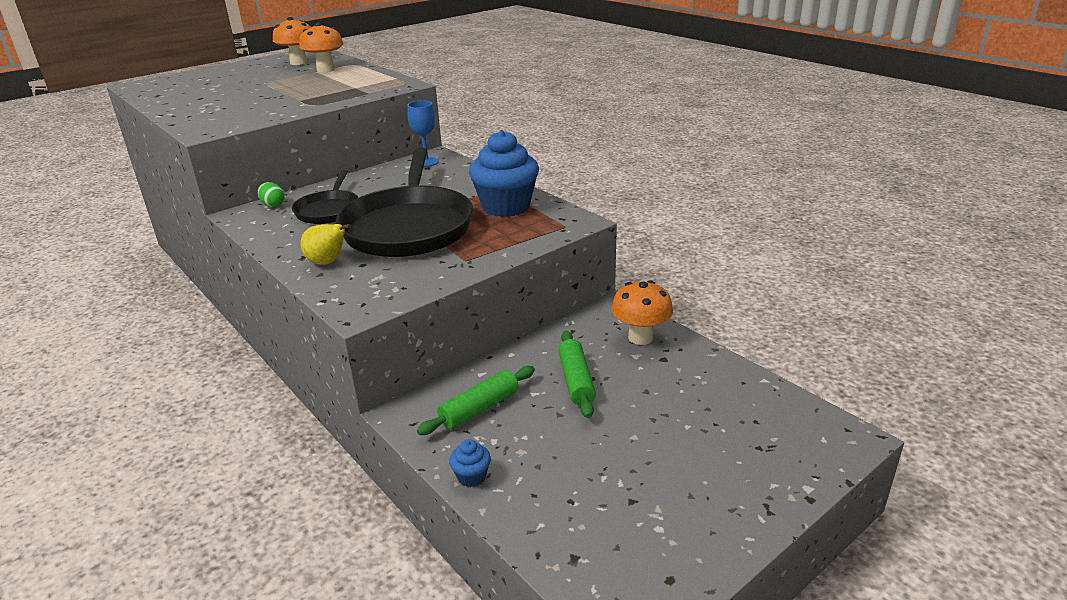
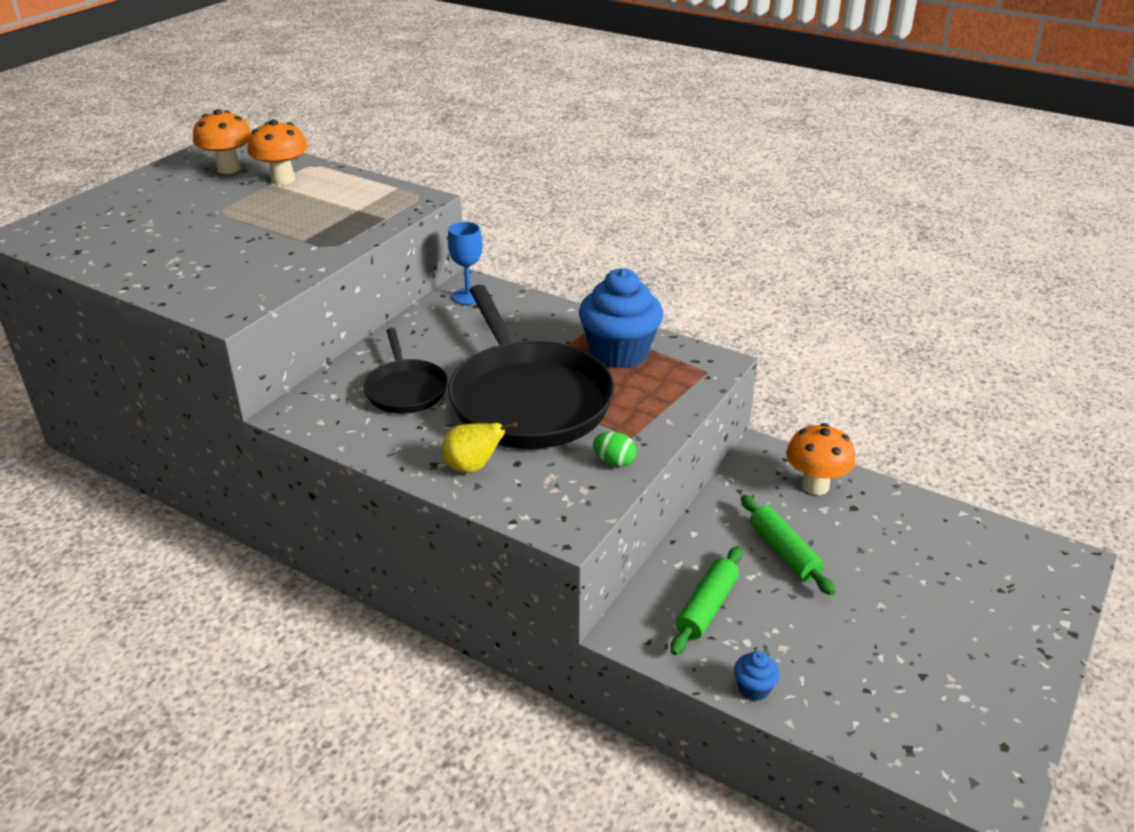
camera: 20 degrees left, 5 degrees up
green egg [257,182,285,207] -> green egg moved to [593,432,636,467]

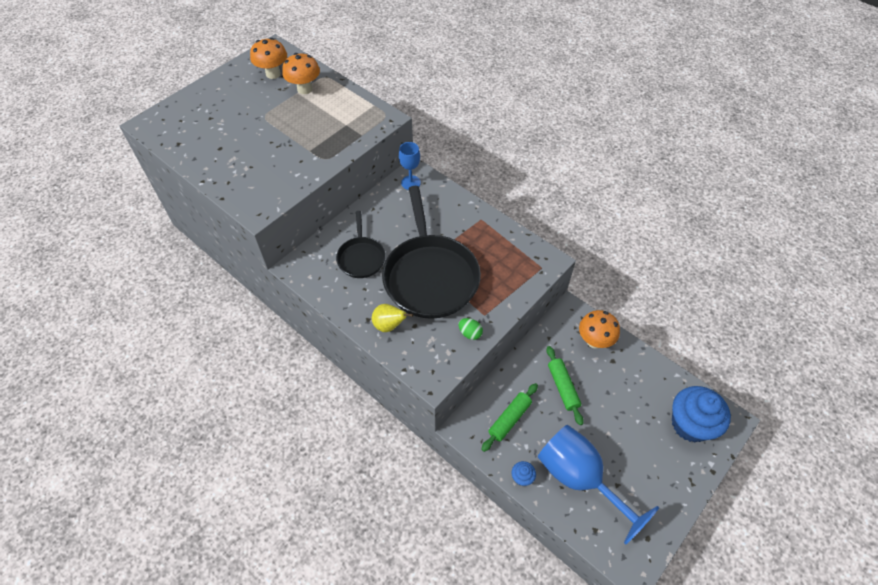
camera: 10 degrees right, 20 degrees up
blue cupcake [579,268,663,369] -> blue cupcake moved to [672,386,731,442]
none -> blue goblet [538,425,659,545]

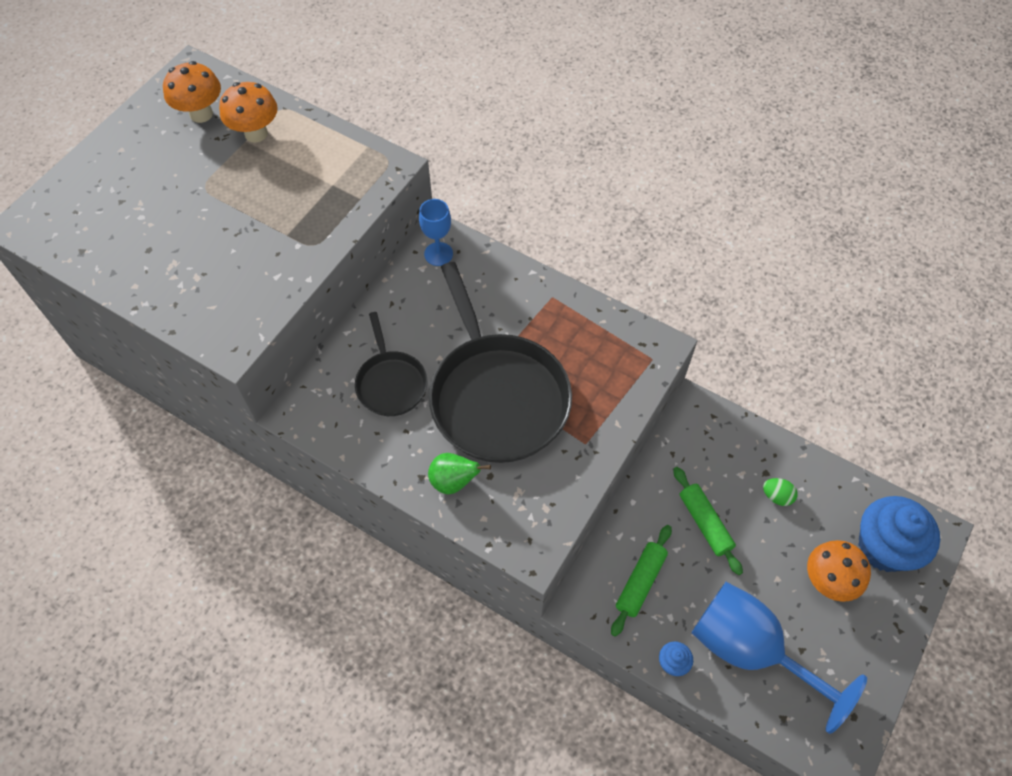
camera: 10 degrees left, 5 degrees up
yellow pear [372,304,413,332] -> green pear [428,453,491,495]
green egg [458,318,483,340] -> green egg moved to [763,478,797,506]
orange mushroom [579,310,620,349] -> orange mushroom moved to [807,540,871,602]

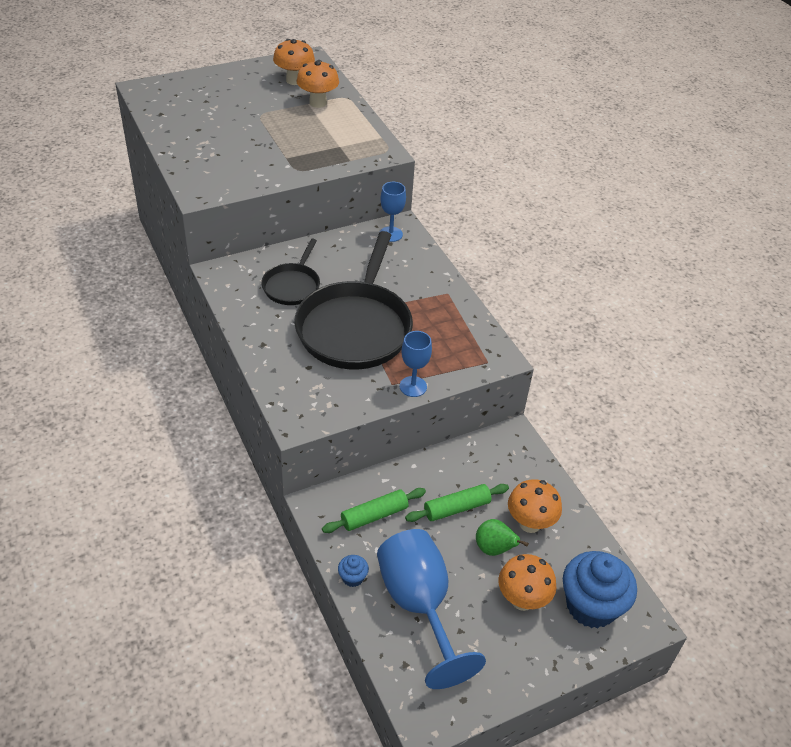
camera: 30 degrees right, 15 degrees down
green pear [428,453,491,495] -> green pear moved to [476,519,529,556]
green rolling pin [673,467,743,575] -> green rolling pin turned 60 degrees clockwise [405,484,509,522]
green egg [763,478,797,506] -> orange mushroom [508,479,562,533]
none -> blue goblet [400,331,432,397]

